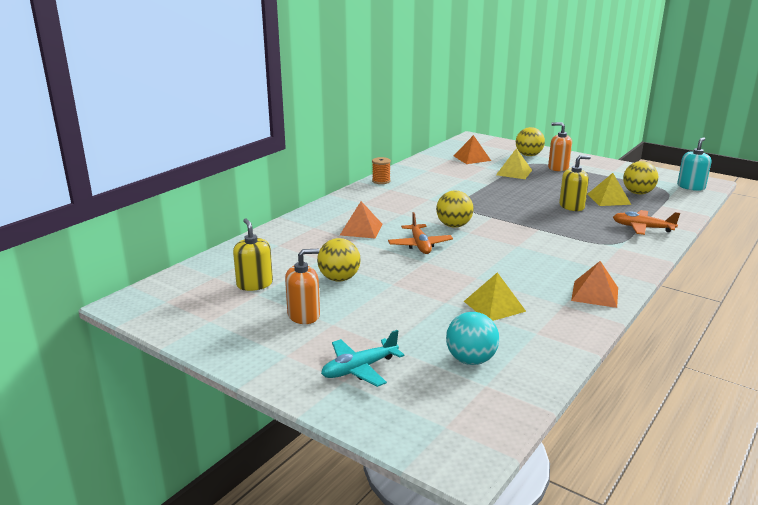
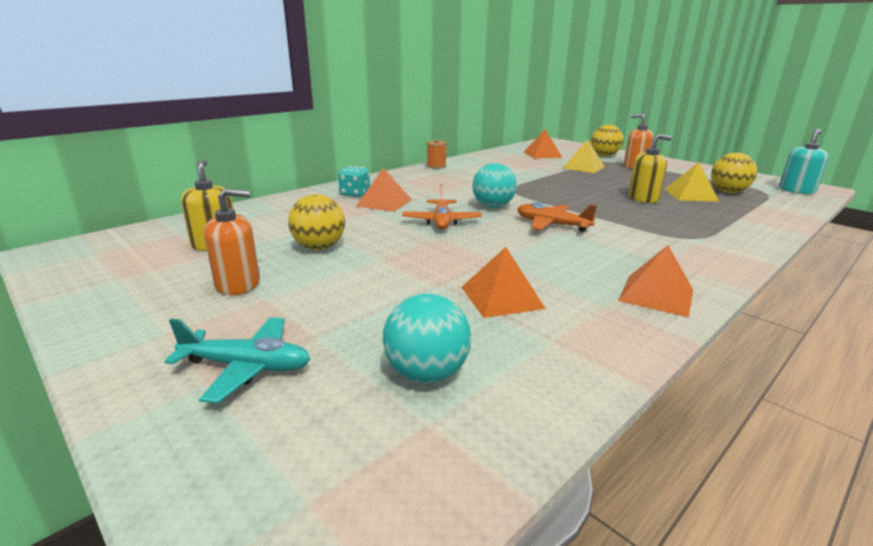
camera: 10 degrees right, 0 degrees up
turquoise plane [321,330,404,387] -> turquoise plane turned 150 degrees counterclockwise [164,317,310,403]
yellow ball [436,191,474,228] -> turquoise ball [472,163,517,208]
yellow pyramid [464,272,526,321] -> orange pyramid [461,247,546,318]
orange plane [613,210,680,235] -> orange plane moved to [517,202,597,232]
none -> turquoise dice [338,166,370,197]

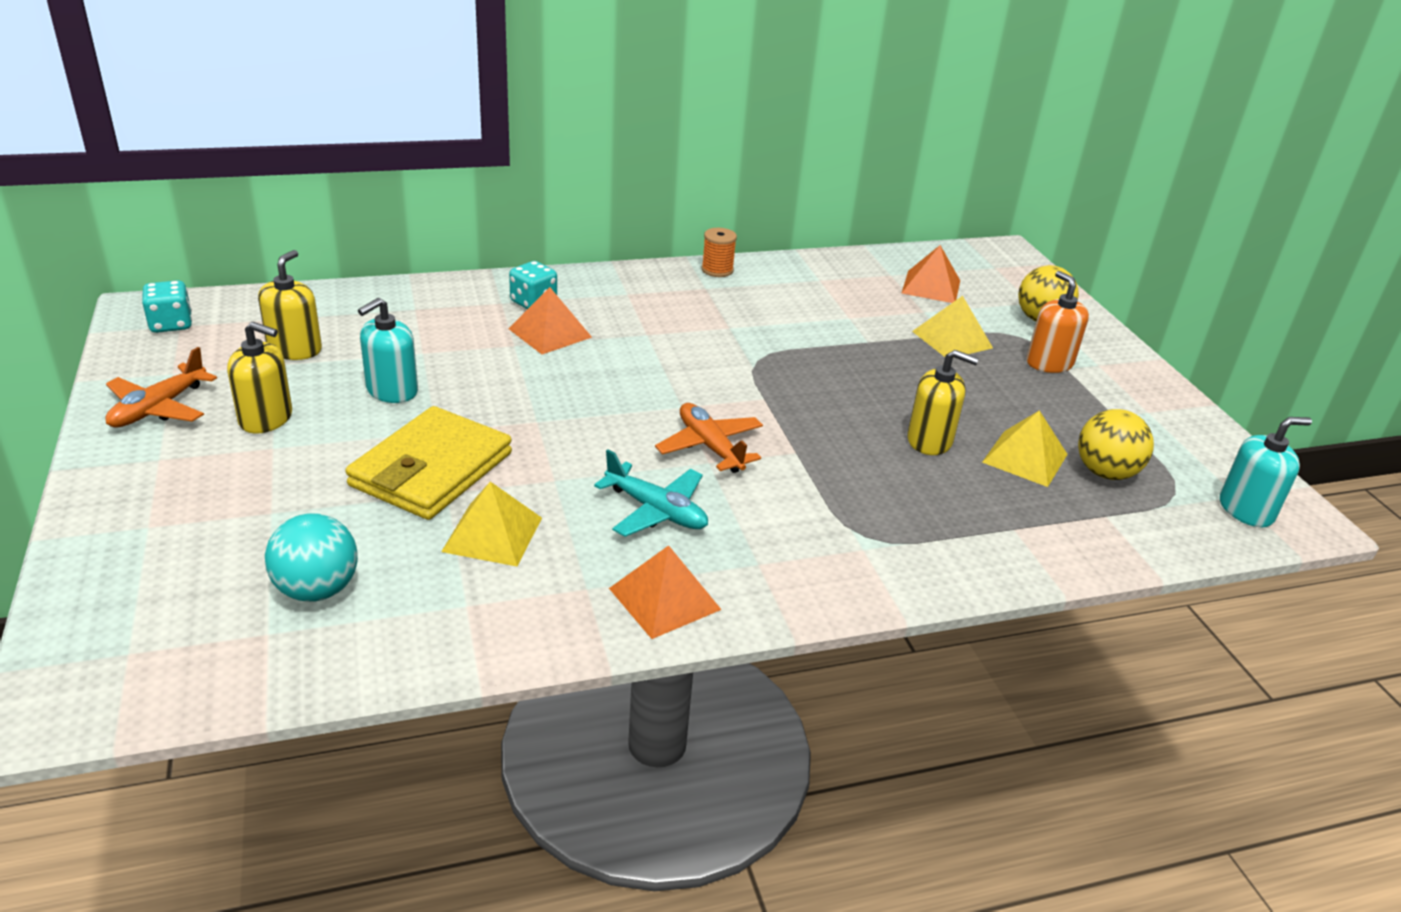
camera: 25 degrees right, 10 degrees up
turquoise plane [164,317,310,403] -> turquoise plane moved to [594,449,708,537]
orange soap dispenser [204,188,260,295] -> yellow soap dispenser [227,322,292,434]
yellow ball [288,194,345,250] -> turquoise soap dispenser [358,298,418,403]
orange plane [402,184,482,230] -> orange plane moved to [105,347,217,427]
orange pyramid [461,247,546,318] -> yellow pyramid [441,482,542,566]
turquoise ball [472,163,517,208] -> none
none -> turquoise dice [142,280,192,333]
none -> yellow wallet [345,406,512,520]

